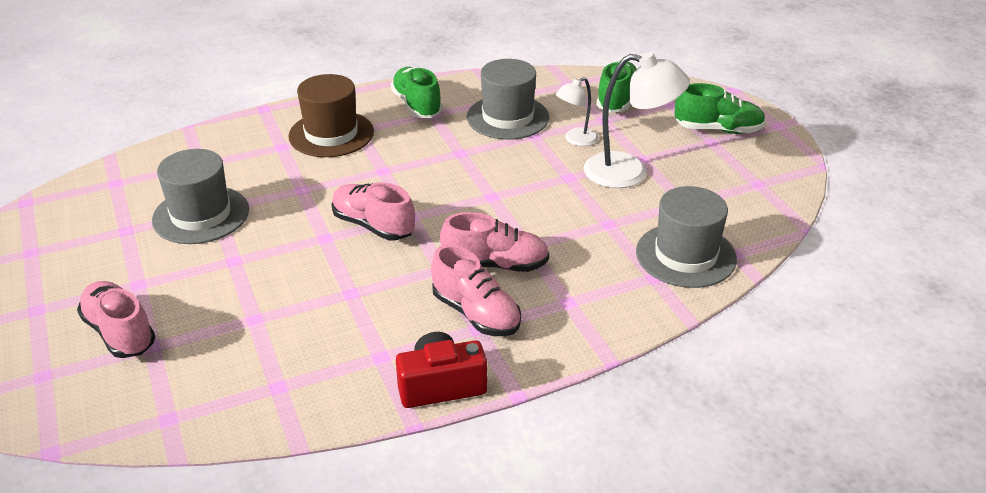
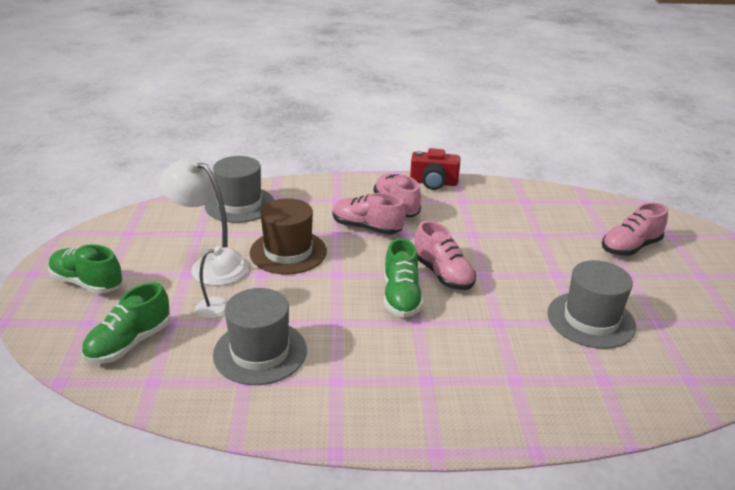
camera: 160 degrees left, 5 degrees down
pink shoe [77,281,155,358] -> pink shoe turned 75 degrees clockwise [602,202,668,256]
brown hat [289,74,374,157] -> brown hat moved to [249,198,327,274]
green shoe [391,67,443,118] -> green shoe moved to [384,238,424,318]

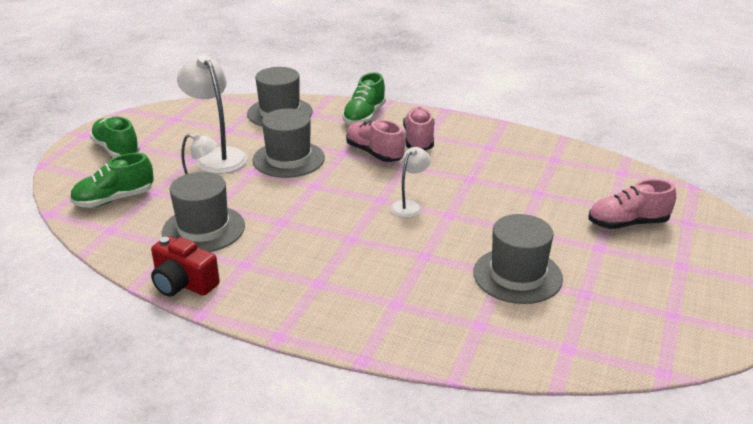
camera: 25 degrees right, 0 degrees up
brown hat [249,198,327,274] -> grey hat [252,109,325,178]
green shoe [384,238,424,318] -> green shoe moved to [342,72,386,125]
red camera [410,148,460,190] -> red camera moved to [151,236,220,296]
pink shoe [415,221,476,290] -> white lamp [391,147,431,218]

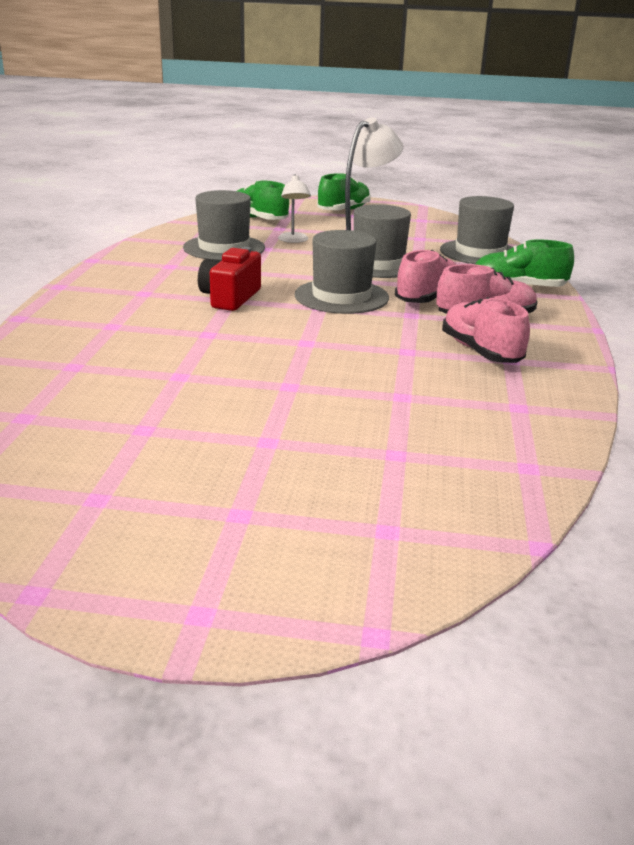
camera: 75 degrees right, 5 degrees down
red camera [151,236,220,296] -> red camera moved to [198,247,261,311]
white lamp [391,147,431,218] -> none
grey hat [473,214,563,304] -> grey hat moved to [294,230,389,314]
pink shoe [588,179,676,229] -> pink shoe moved to [442,297,530,363]

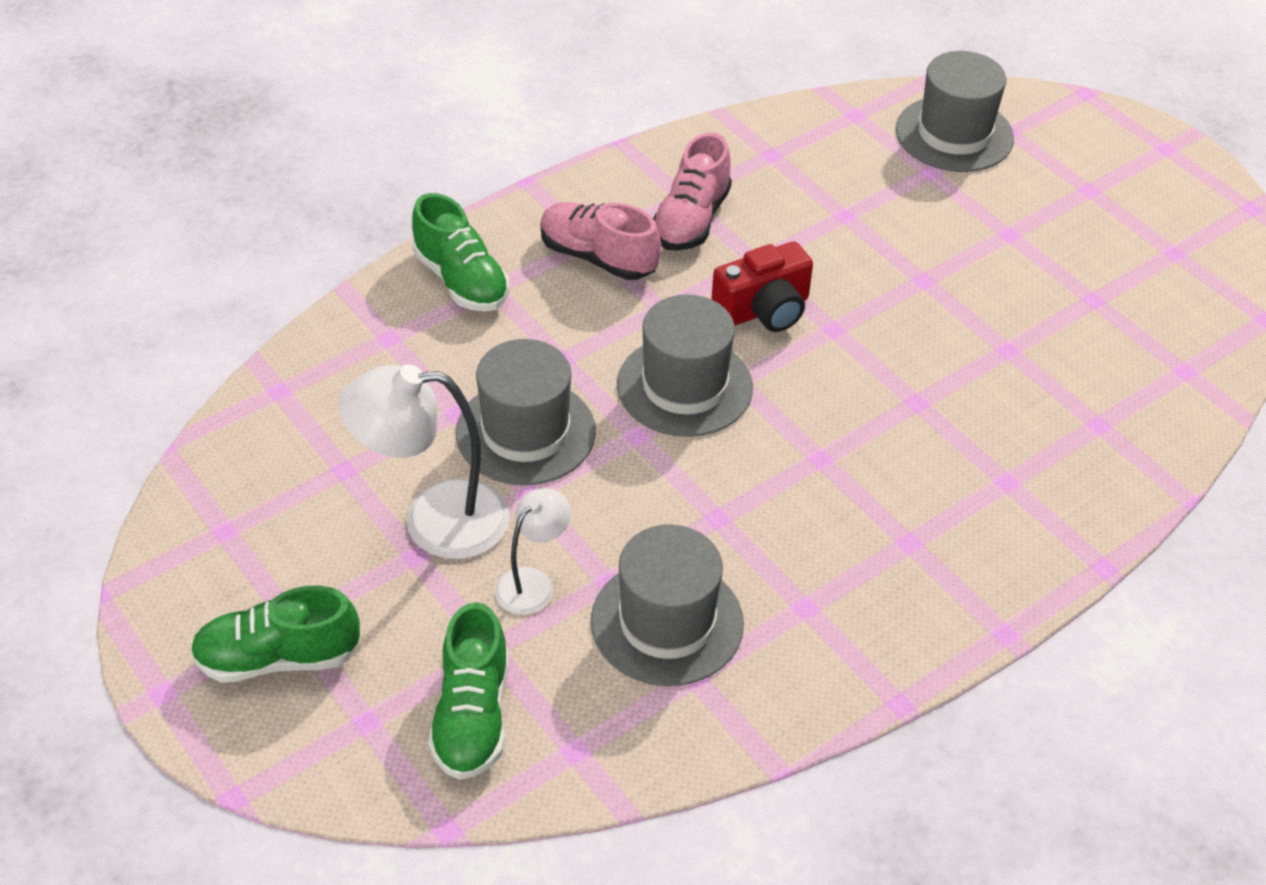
camera: 135 degrees left, 20 degrees up
red camera [198,247,261,311] -> red camera moved to [711,242,813,332]
pink shoe [395,250,457,303] -> none
grey hat [440,196,514,264] -> grey hat moved to [896,51,1014,172]

